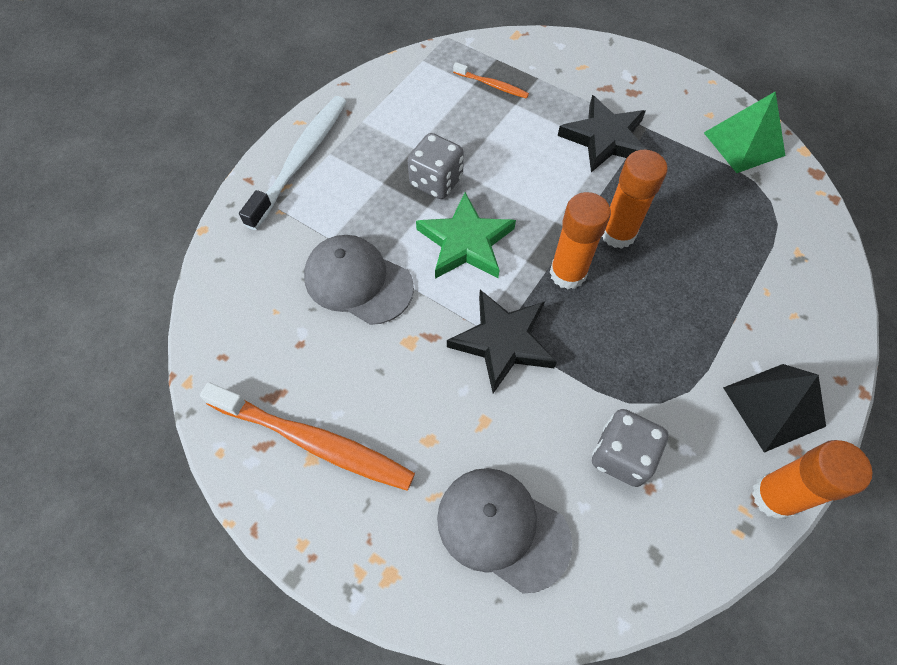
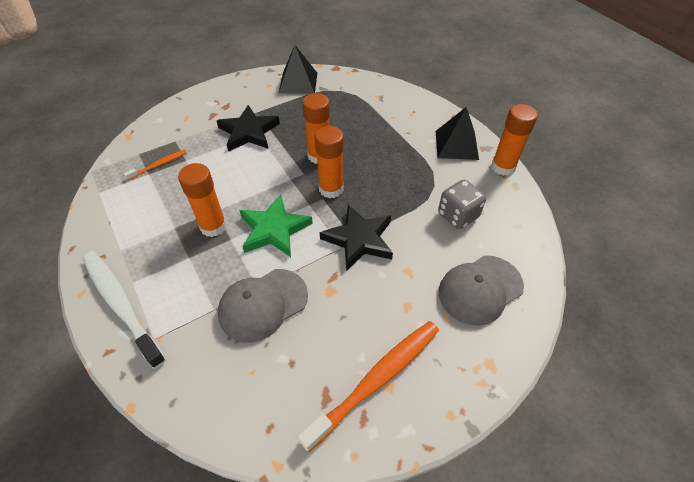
camera: 65 degrees left, 10 degrees down
grey dice [407,133,464,199] -> orange glue stick [178,163,227,237]
green pyramid [704,91,785,173] -> black pyramid [279,45,317,94]

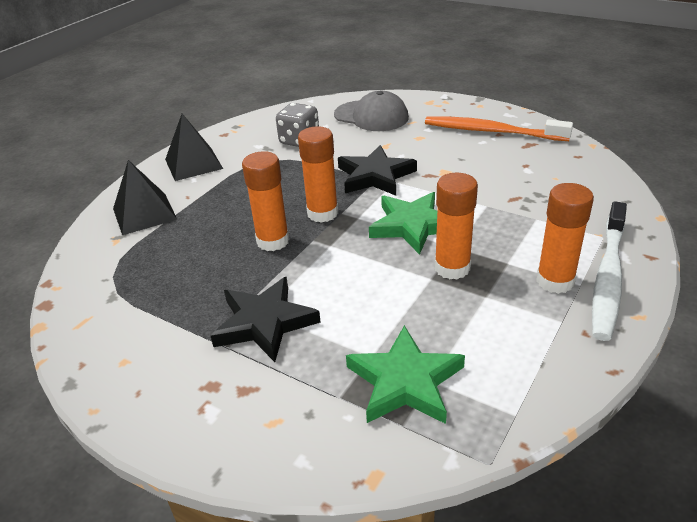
camera: 115 degrees left, 15 degrees down
orange toothbrush [124,150,187,180] -> green star [346,325,465,424]
grey cap [218,269,308,342] -> none
black pyramid [279,45,317,94] -> black pyramid moved to [113,160,177,235]
orange glue stick [491,104,538,176] -> orange glue stick moved to [536,183,594,294]

